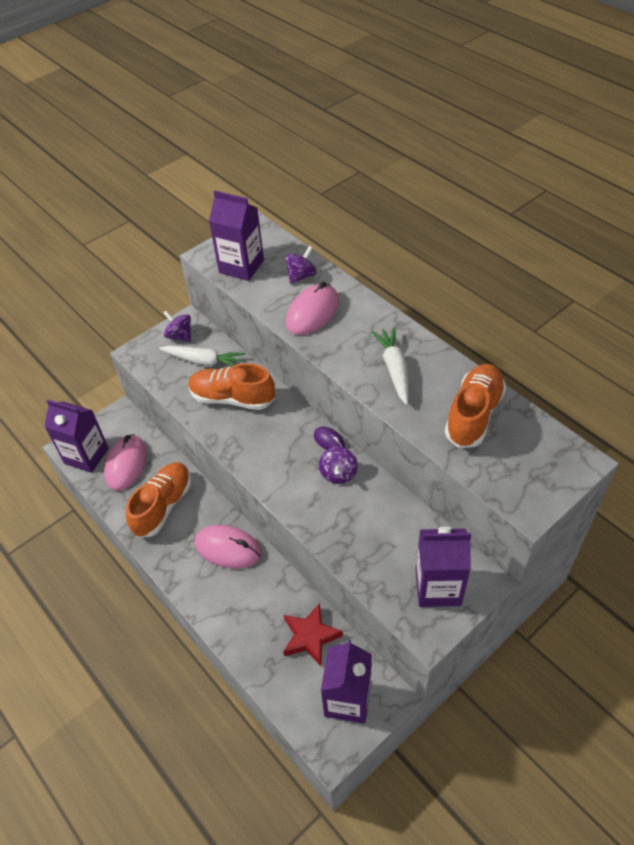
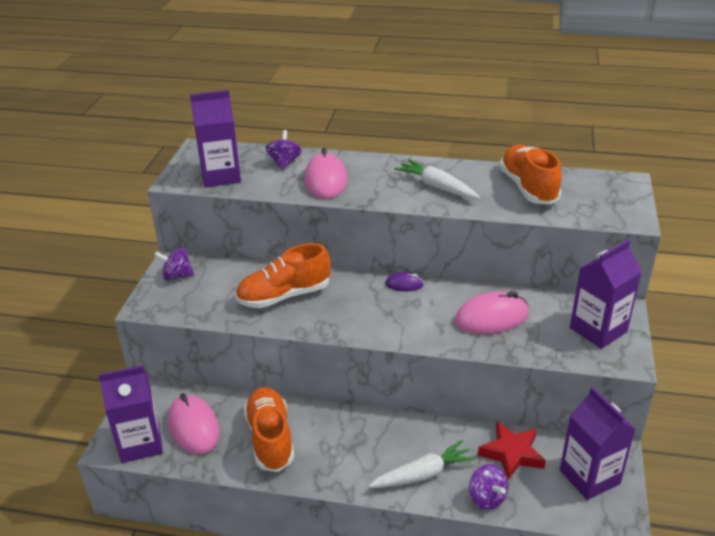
camera: 40 degrees left, 15 degrees down
white carrot [159,345,245,366] -> white carrot moved to [368,440,476,488]
pink mouse [194,525,262,569] -> pink mouse moved to [454,291,529,334]
purple spinning top [319,447,358,484] -> purple spinning top moved to [469,464,508,510]

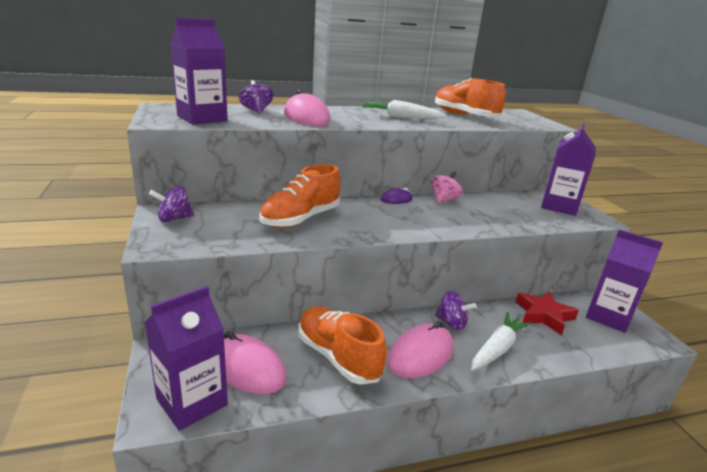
camera: 30 degrees left, 10 degrees down
pink mouse [454,291,529,334] -> pink mouse moved to [387,321,454,378]
purple spinning top [469,464,508,510] -> purple spinning top moved to [435,291,477,330]
none -> pink spinning top [431,171,463,204]

